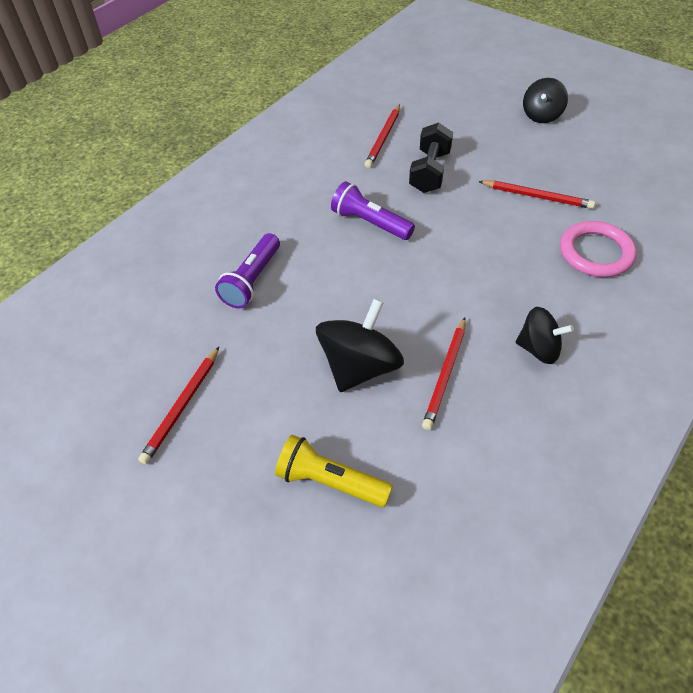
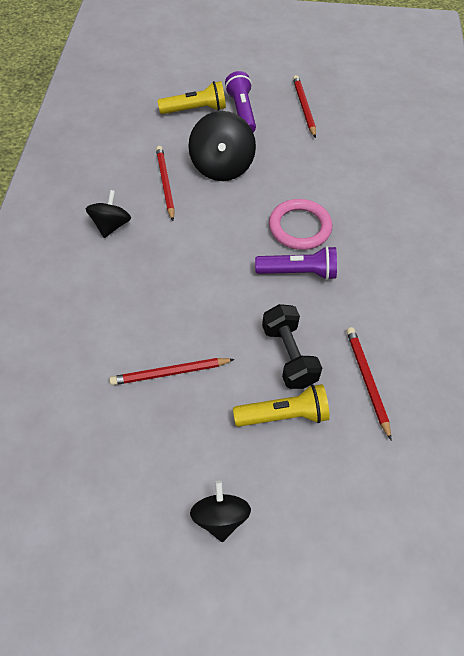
camera: 145 degrees right, 5 degrees up
purple flashlight [215,233,280,308] -> purple flashlight moved to [225,71,256,132]
black spinning top [516,307,574,364] -> black spinning top turned 120 degrees clockwise [86,190,131,238]
pink ring [560,221,637,277] -> pink ring moved to [269,199,332,250]
none -> yellow flashlight [233,384,330,427]

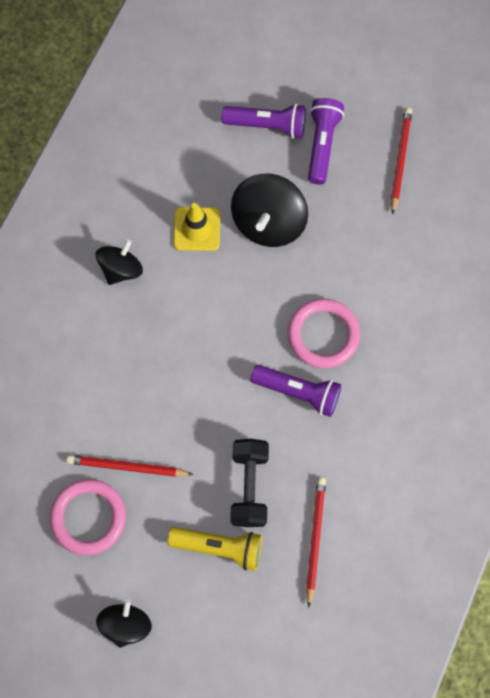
camera: 20 degrees right, 15 degrees up
red pencil [156,146,175,221] -> yellow traffic cone [173,203,220,251]
yellow flashlight [157,81,226,114] -> purple flashlight [222,104,306,139]
none -> pink ring [50,479,126,555]

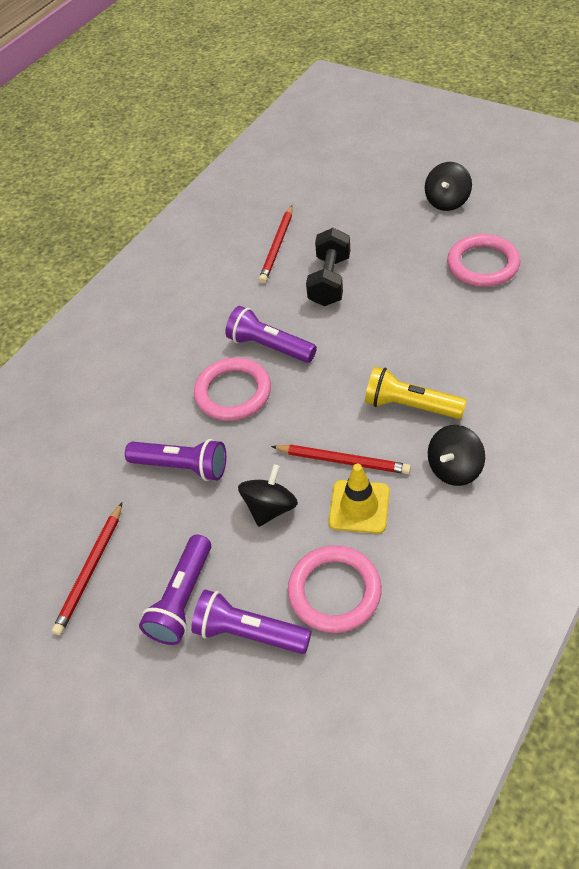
camera: 165 degrees left, 20 degrees down
red pencil [67,455,194,477] -> red pencil moved to [271,445,411,474]
yellow flashlight [168,527,262,571] -> yellow flashlight moved to [365,367,467,419]
black spinning top [231,174,308,247] -> black spinning top [238,464,298,527], size x0.64
none -> purple flashlight [125,439,226,481]
none -> pink ring [288,545,382,633]

